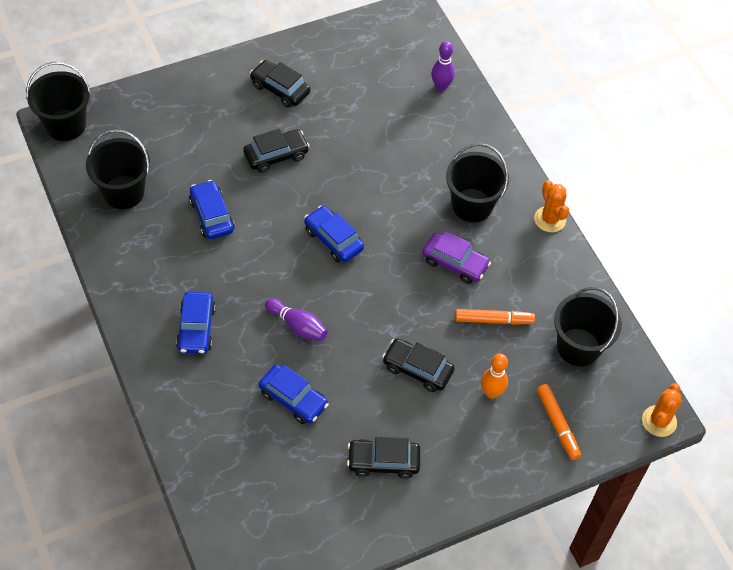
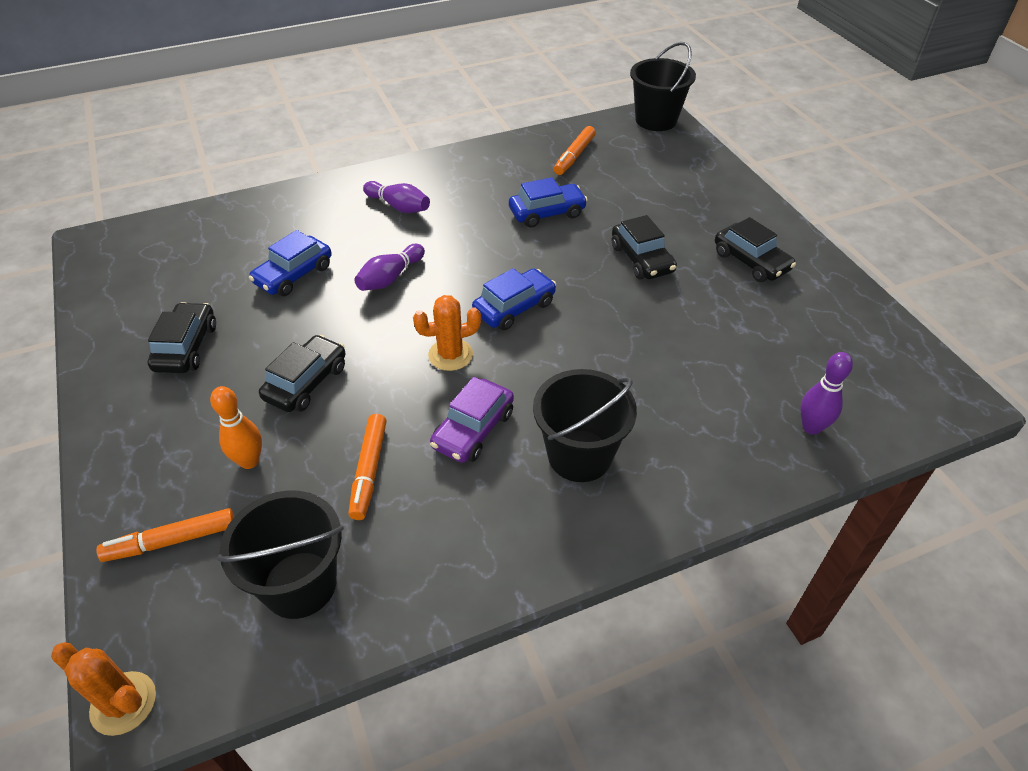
camera: 95 degrees right, 10 degrees down
black bucket [86,129,150,209] -> orange marker [554,126,596,175]
blue car [176,292,216,354] -> purple bowling pin [363,181,430,213]
black car [250,60,310,108] -> black car turned 105 degrees clockwise [715,217,796,282]
orange cactus [534,180,569,232] -> orange cactus moved to [413,295,481,371]

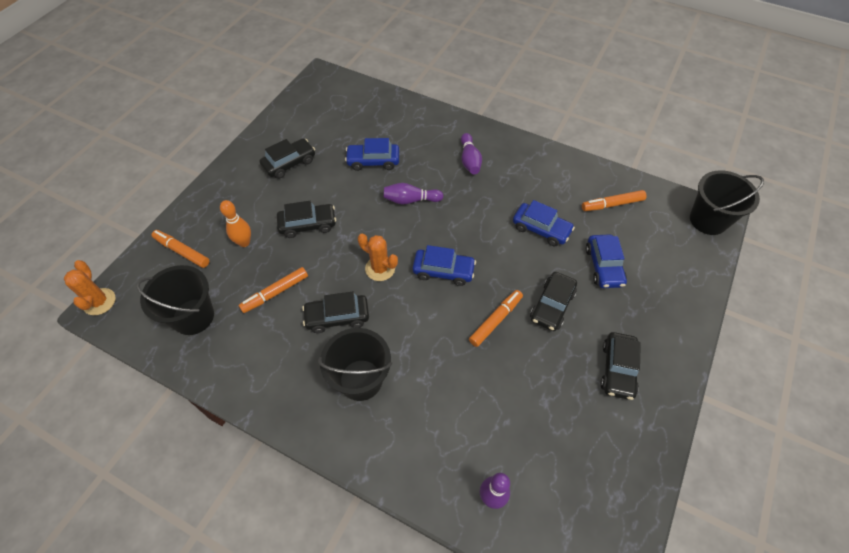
camera: 50 degrees right, 10 degrees up
purple car [430,377,514,463] -> black car [302,292,369,333]
none -> orange marker [469,290,523,347]
none -> blue car [586,234,627,288]

